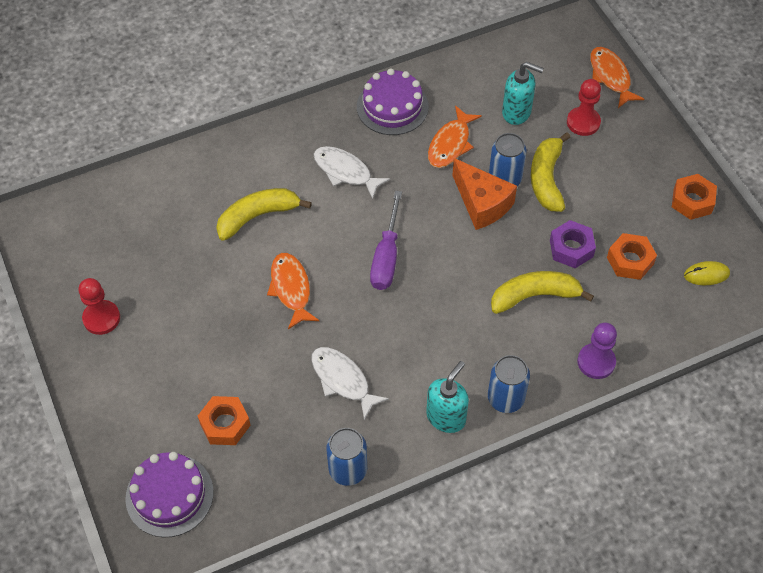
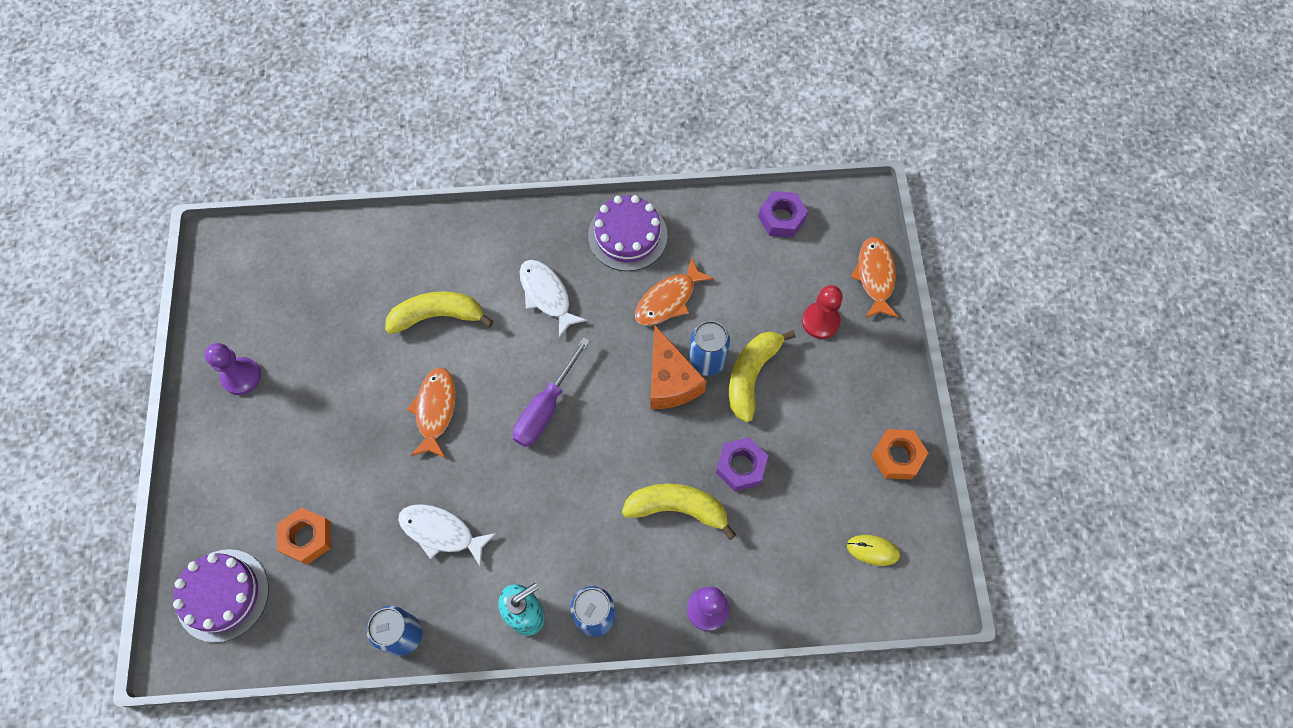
camera: 20 degrees right, 10 degrees up
red pawn [78,278,120,335] -> purple pawn [205,343,261,395]
white fish [311,347,389,420] -> white fish turned 45 degrees counterclockwise [398,504,496,567]
turquoise soap dispenser [502,62,544,125] -> none
orange nut [607,233,657,280] -> none
none -> purple nut [758,191,808,238]

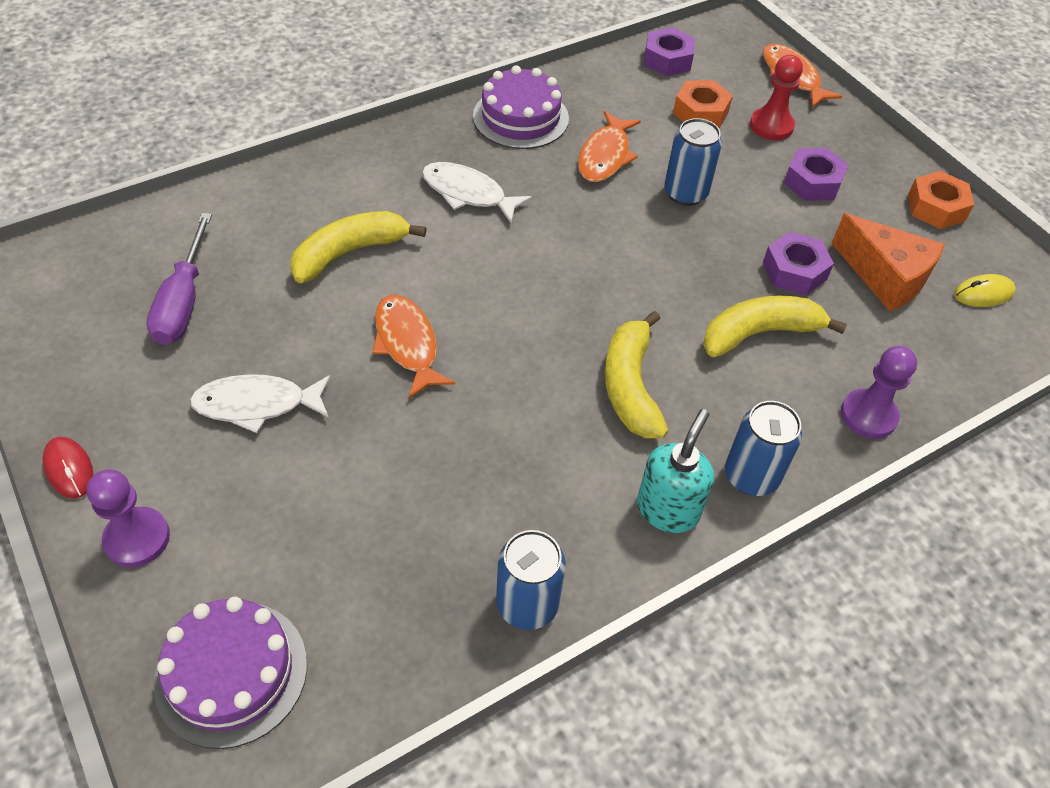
camera: 30 degrees left, 15 degrees down
purple pawn [205,343,261,395] -> purple pawn moved to [86,469,170,567]
orange nut [277,507,331,565] -> orange nut moved to [673,80,733,128]
white fish [398,504,496,567] -> white fish moved to [189,374,330,433]
purple screwdriver [513,338,590,447] -> purple screwdriver moved to [146,213,212,345]
orange cheese [650,325,707,409] -> orange cheese moved to [831,213,945,311]
yellow banana [729,330,796,422] -> yellow banana moved to [605,311,668,438]
none -> red mouse [43,437,93,498]
none -> purple nut [784,148,848,201]

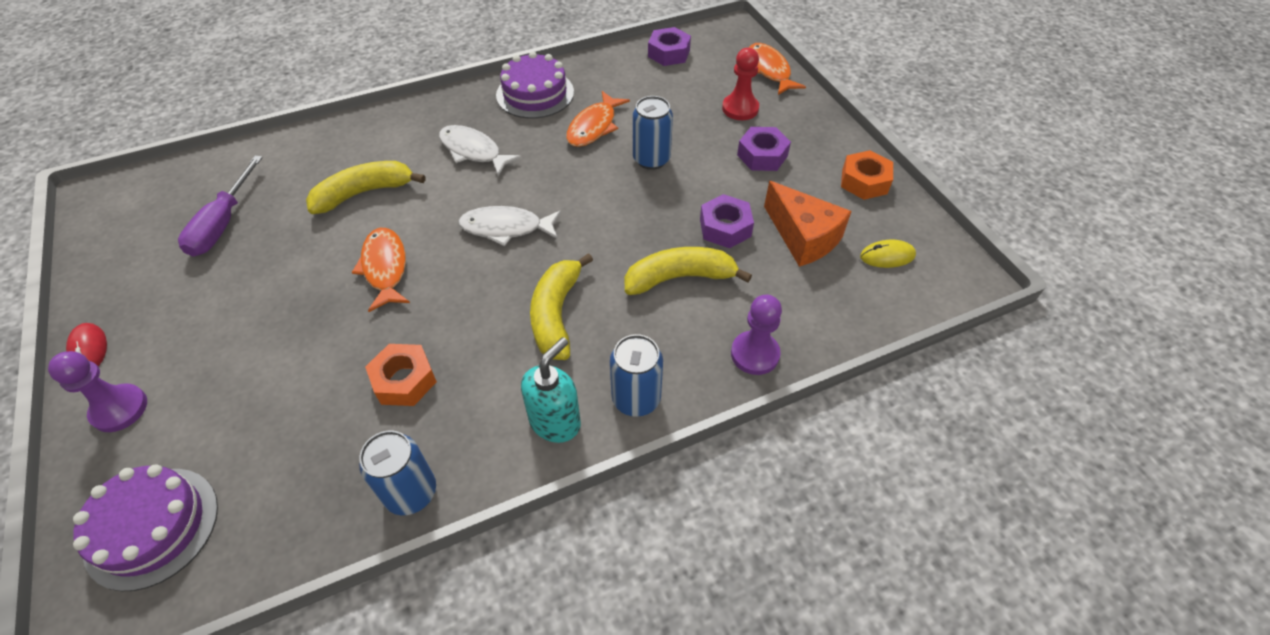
camera: 10 degrees right, 0 degrees up
white fish [189,374,330,433] -> white fish moved to [458,206,561,246]
orange nut [673,80,733,128] -> orange nut moved to [365,344,437,406]

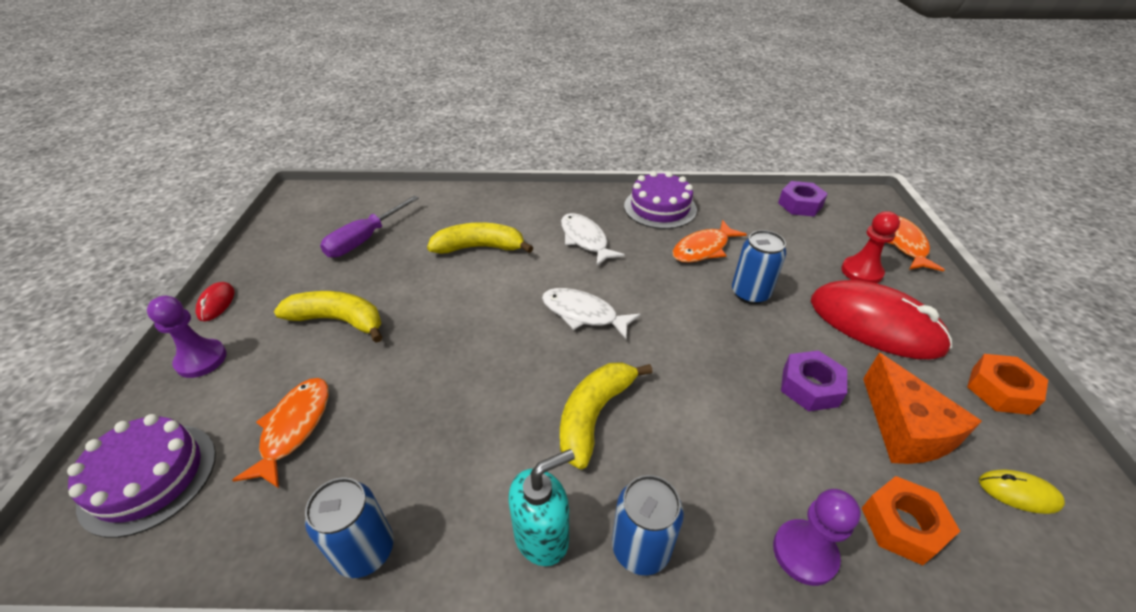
camera: 25 degrees right, 10 degrees down
orange fish [352,228,410,312] -> orange fish moved to [232,378,329,488]
orange nut [365,344,437,406] -> orange nut moved to [862,476,960,565]
yellow banana [624,247,752,295] -> yellow banana moved to [274,291,382,343]
purple nut [737,127,791,171] -> red mouse [811,280,952,359]

